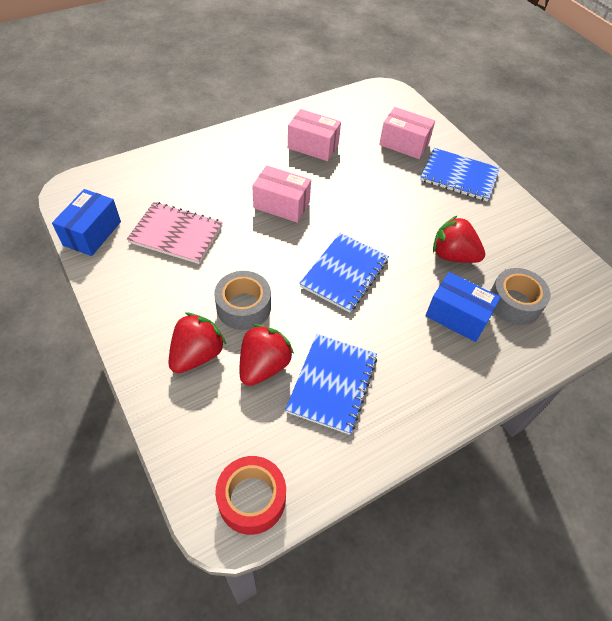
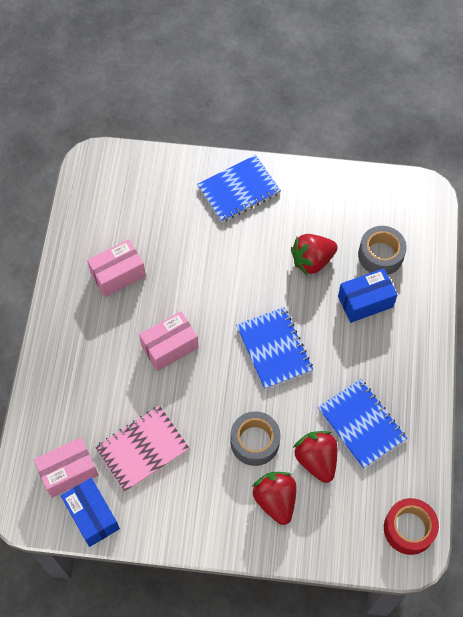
camera: 50 degrees left, 10 degrees up
pink box [379,107,435,159] -> pink box moved to [34,437,98,498]

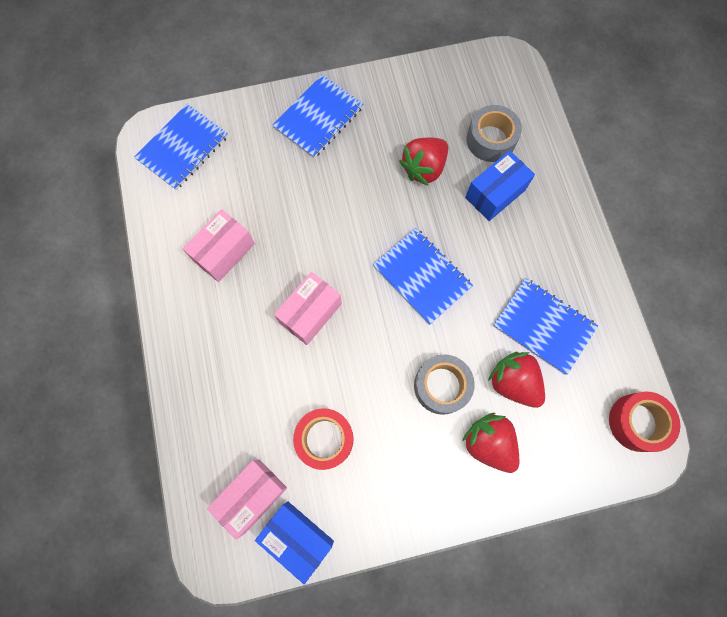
camera: 20 degrees left, 10 degrees up
pink notebook [95,406,190,492] -> red tape [293,408,353,470]
none -> blue notebook [134,104,228,190]

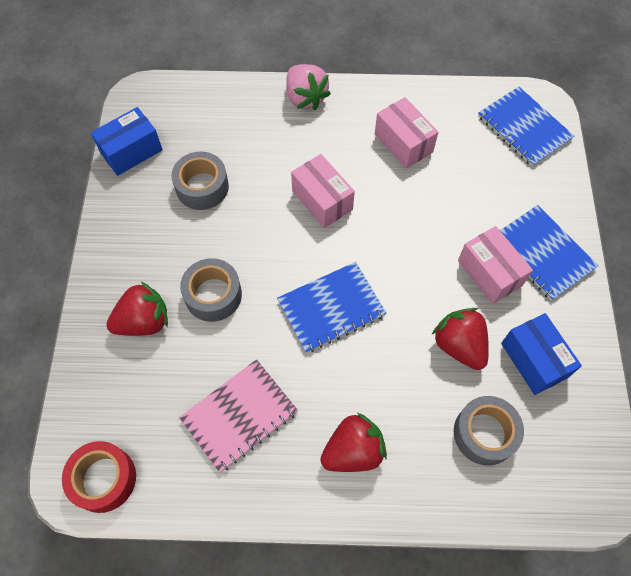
camera: 105 degrees right, 10 degrees down
pink box [207,460,287,540] -> pink box moved to [458,226,533,304]
red tape [293,408,353,470] -> grey tape [171,151,229,210]
blue box [465,151,535,221] -> blue box moved to [501,313,582,395]
red strawberry [488,352,545,408] -> red strawberry moved to [320,413,387,472]
blue notebook [493,278,598,375] -> pink notebook [179,359,298,473]
none -> pink strawberry [286,64,331,110]

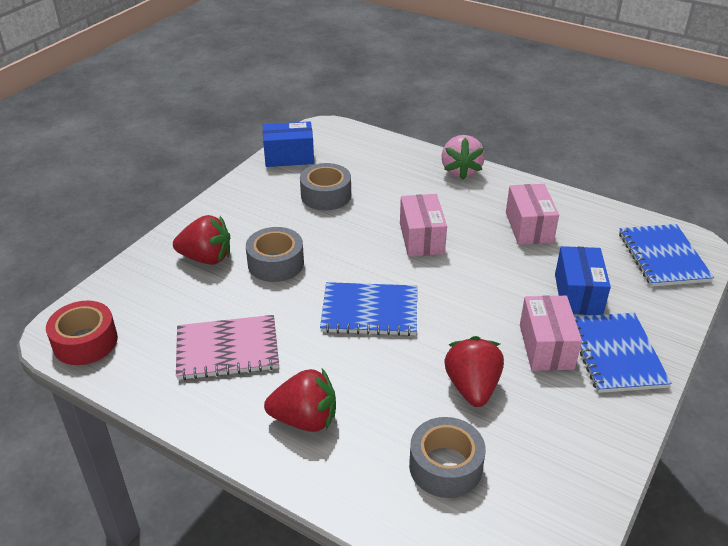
camera: 30 degrees right, 25 degrees down
blue box [501,313,582,395] -> blue box moved to [555,246,611,315]

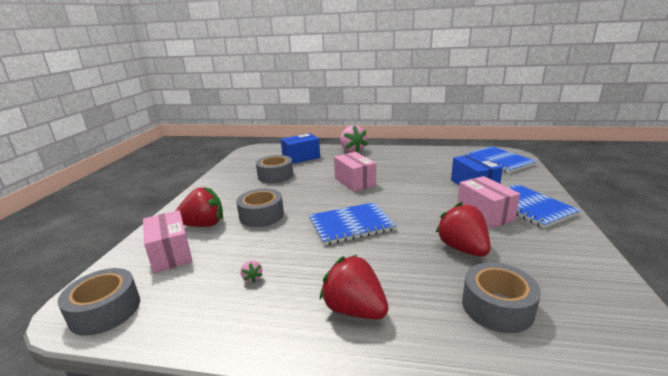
camera: 20 degrees left, 15 degrees down
red tape [46,301,118,365] -> grey tape [58,268,140,336]
pink notebook [176,315,279,380] -> pink strawberry [241,260,262,283]
blue box [263,121,314,167] -> blue box moved to [281,133,320,164]
red strawberry [264,368,336,432] -> red strawberry turned 120 degrees counterclockwise [320,255,389,319]
pink box [506,184,559,245] -> pink box moved to [143,210,193,273]

